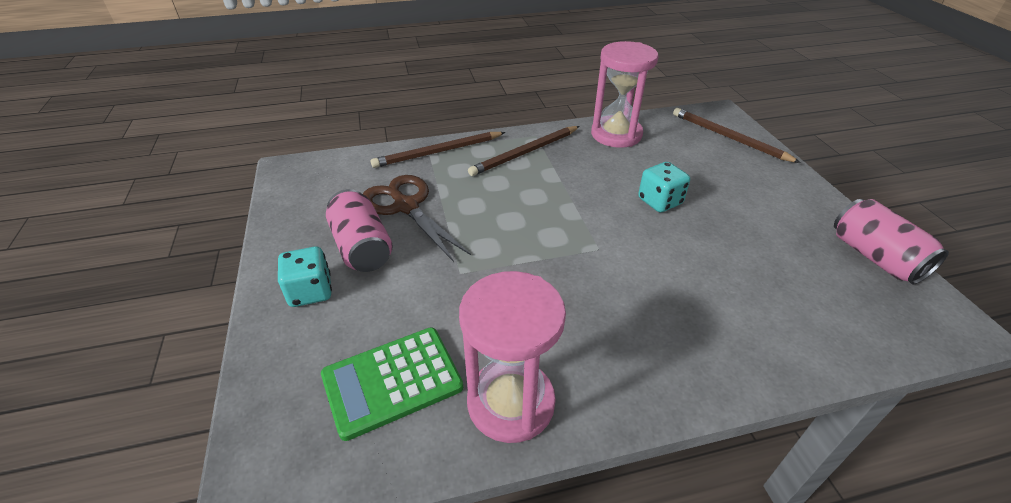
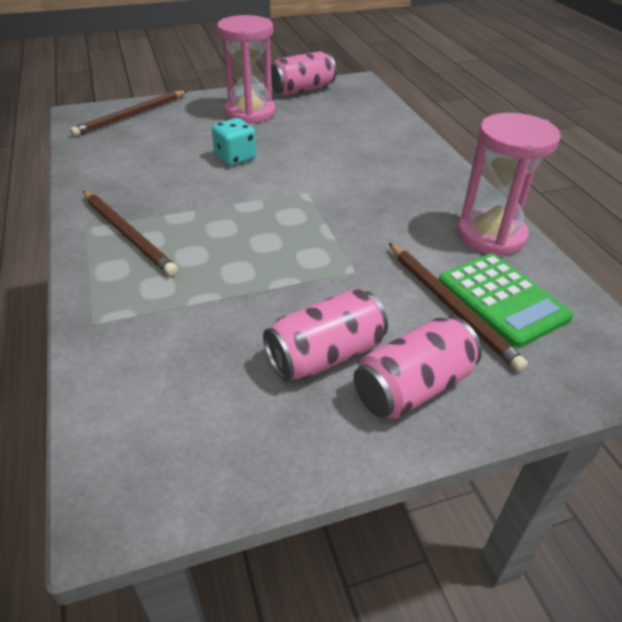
camera: 95 degrees left, 0 degrees up
turquoise dice [278,246,332,307] -> pink can [354,316,482,419]
brown scissors [363,175,471,262] -> none
brown pencil [371,132,505,168] -> brown pencil moved to [389,243,528,372]
pink hourglass [591,41,658,148] -> pink hourglass moved to [217,15,276,124]

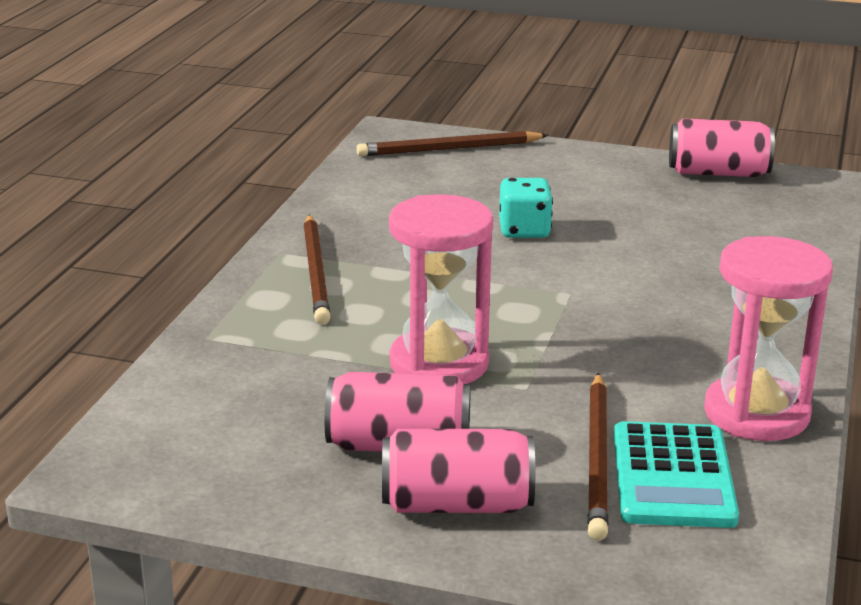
camera: 35 degrees right, 15 degrees down
pink hourglass [217,15,276,124] -> pink hourglass moved to [389,194,493,384]
green calculator [439,254,574,348] -> turquoise calculator [614,421,739,528]

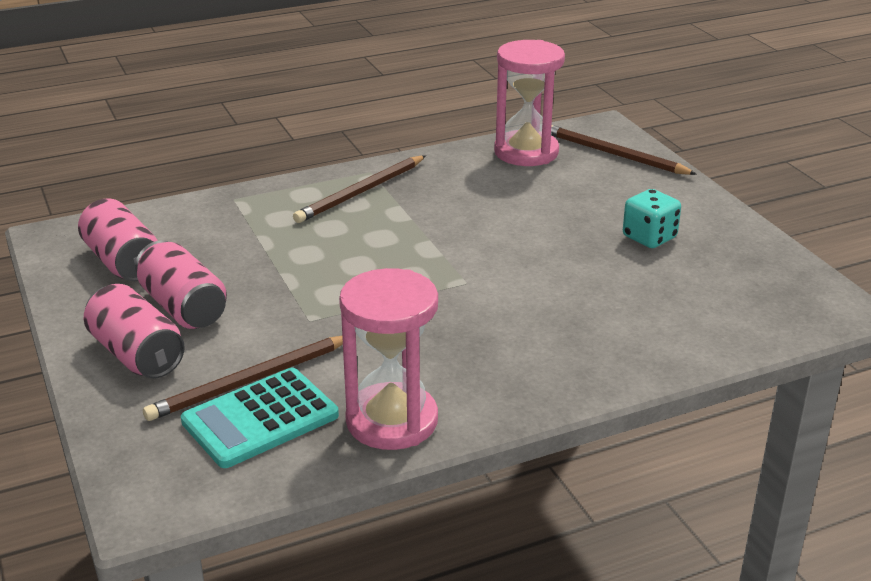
camera: 50 degrees right, 5 degrees up
pink hourglass [389,194,493,384] -> pink hourglass moved to [494,40,565,166]
turquoise dice [499,178,553,238] -> turquoise dice moved to [623,189,681,248]
pink can [669,118,775,177] -> pink can moved to [78,198,158,281]

